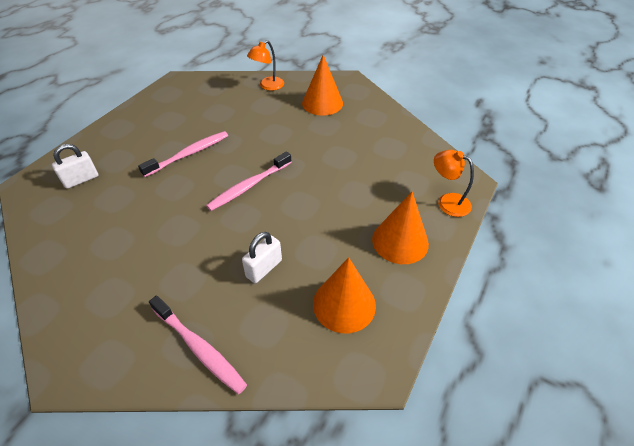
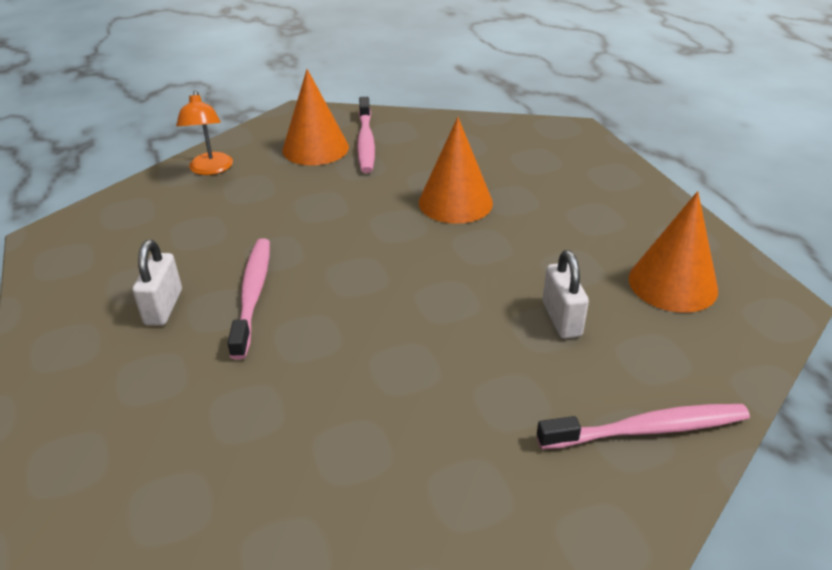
camera: 50 degrees left, 10 degrees down
white padlock [52,144,98,189] -> white padlock moved to [132,240,182,326]
pink toothbrush [206,151,292,211] -> pink toothbrush moved to [357,97,375,173]
orange cone [372,192,429,264] -> orange cone moved to [419,117,493,224]
orange lamp [434,150,474,217] -> none

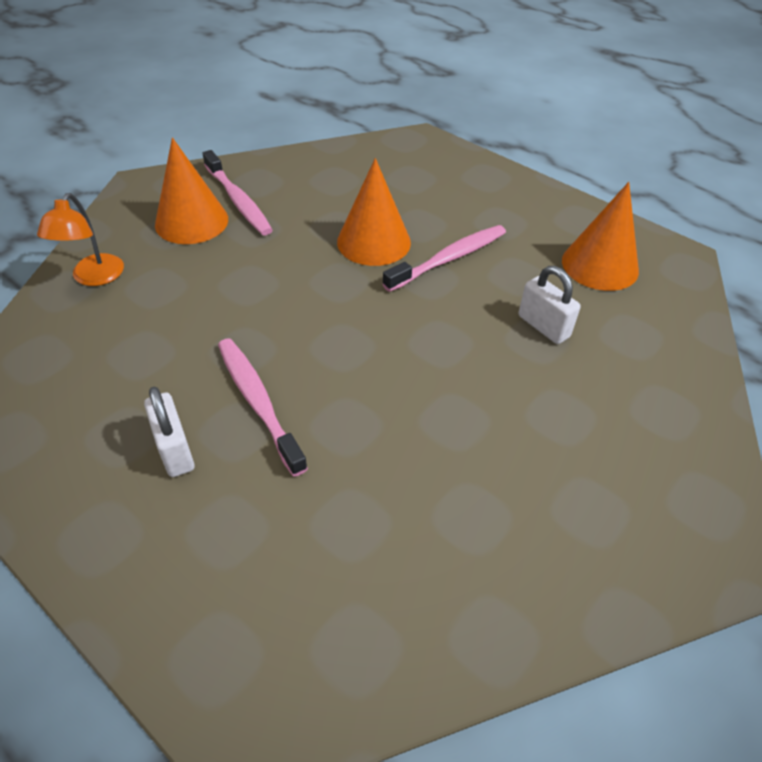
camera: 30 degrees left, 10 degrees up
orange lamp [176,91,233,175] -> orange lamp turned 45 degrees clockwise [37,193,124,286]
pink toothbrush [537,404,750,449] -> pink toothbrush moved to [382,225,506,292]

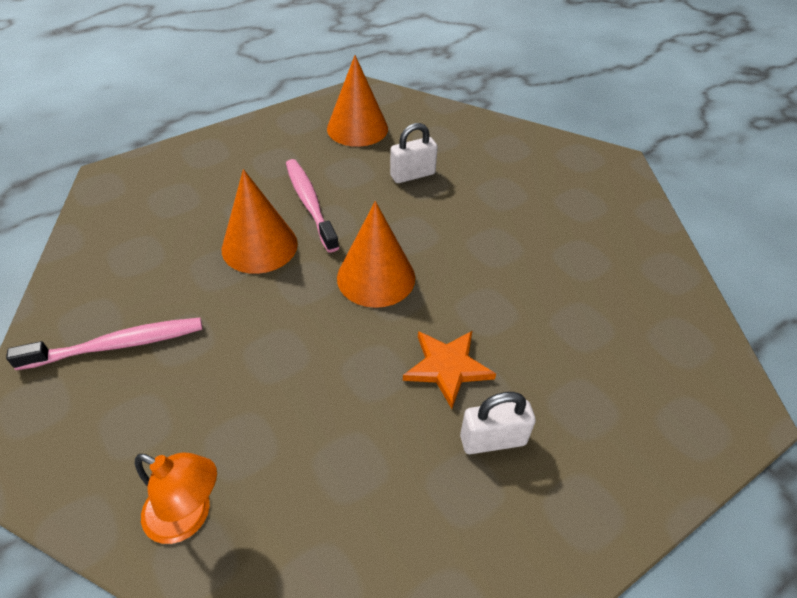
camera: 75 degrees left, 0 degrees up
orange cone [155,138,228,244] -> orange cone moved to [337,201,415,308]
pink toothbrush [218,339,308,477] -> orange star [403,331,496,409]

